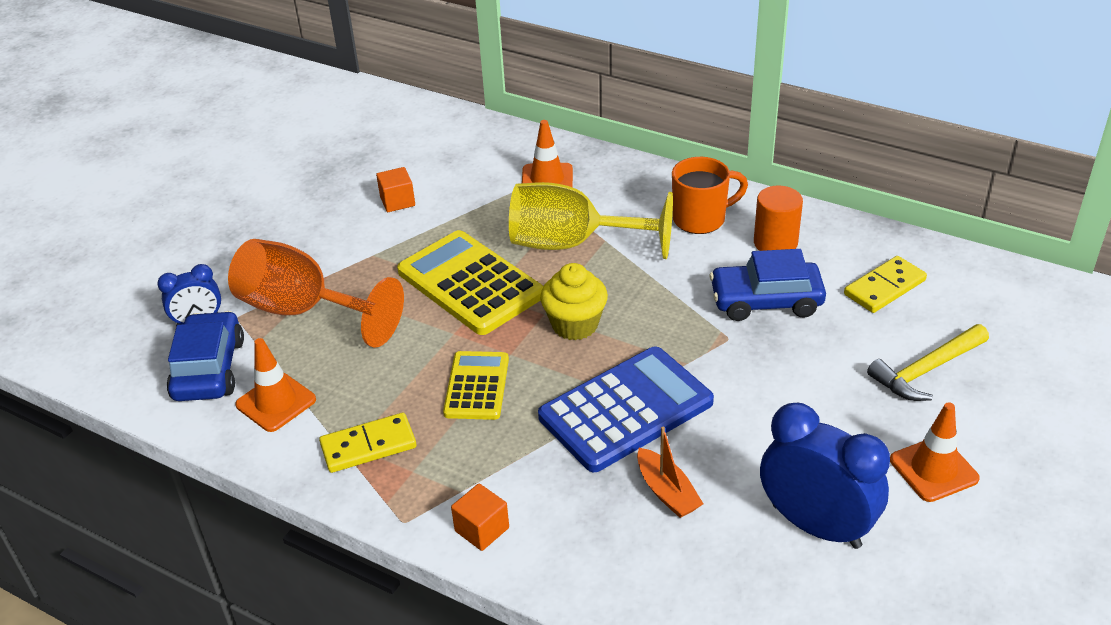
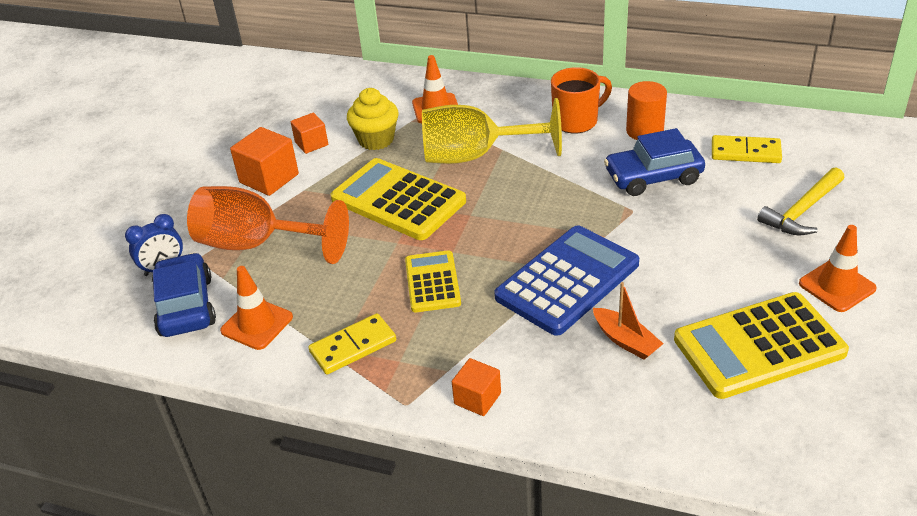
camera: 10 degrees left, 0 degrees up
yellow cupcake [540,263,608,340] -> yellow cupcake moved to [347,88,399,150]
blue clock [760,403,890,549] -> yellow calculator [674,292,849,399]
yellow domino [844,256,927,313] -> yellow domino turned 60 degrees clockwise [712,135,782,163]
none -> orange cube [230,127,299,196]

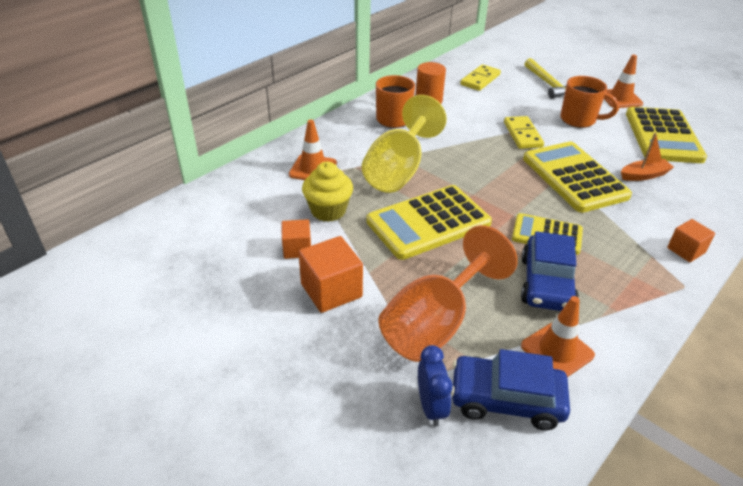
camera: 70 degrees left, 0 degrees up
yellow domino [308,313,396,374] -> yellow domino moved to [504,116,544,149]
blue calculator [494,225,639,336] -> yellow calculator [523,141,632,213]
blue car [604,128,705,196] -> blue car moved to [521,231,579,311]
none -> orange mug [560,76,619,128]

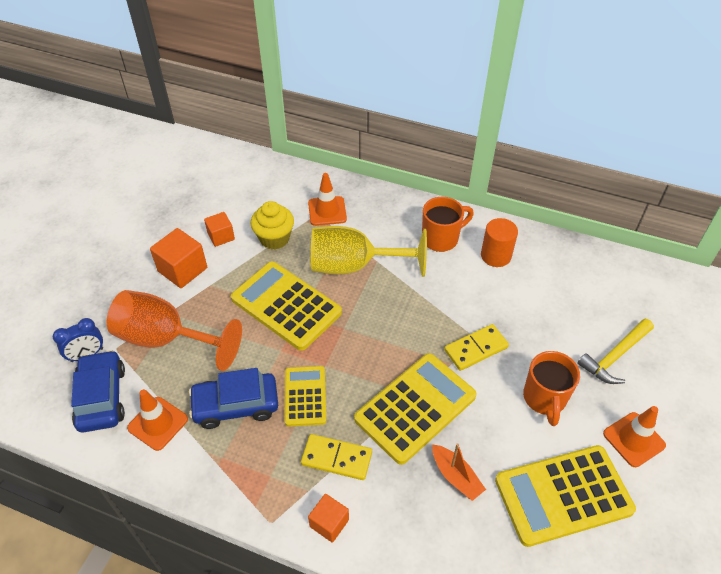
camera: 70 degrees right, 10 degrees up
yellow domino [460,64,501,91] -> yellow domino moved to [301,434,372,480]

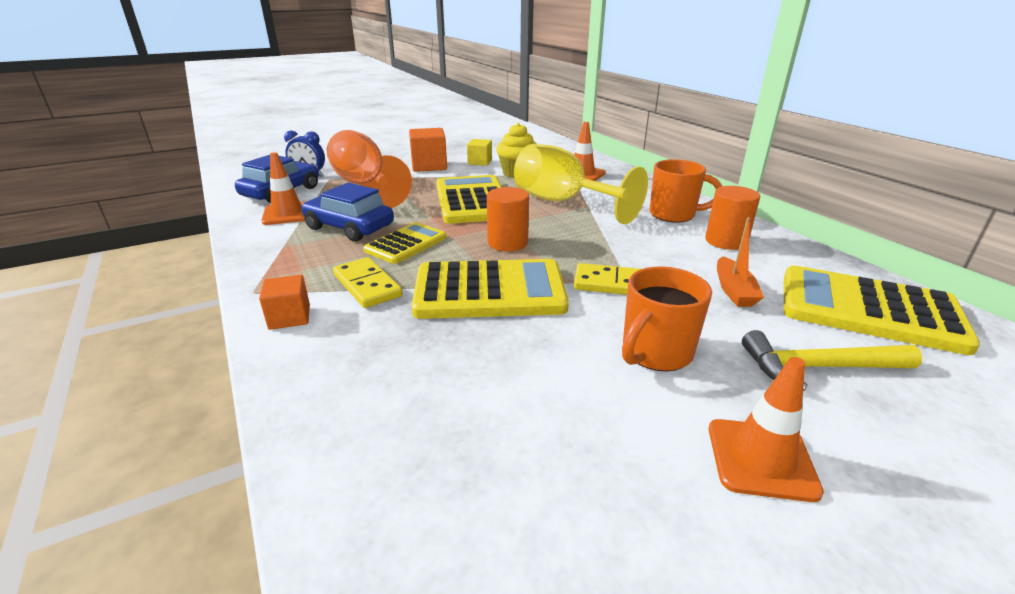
camera: 40 degrees right, 20 degrees down
orange cube [204,212,235,247] -> yellow cube [467,139,492,166]
orange boat [432,443,486,501] -> orange boat moved to [717,217,764,307]
yellow calculator [495,445,636,547] -> yellow calculator moved to [784,266,980,355]
none -> orange cylinder [487,187,529,251]

